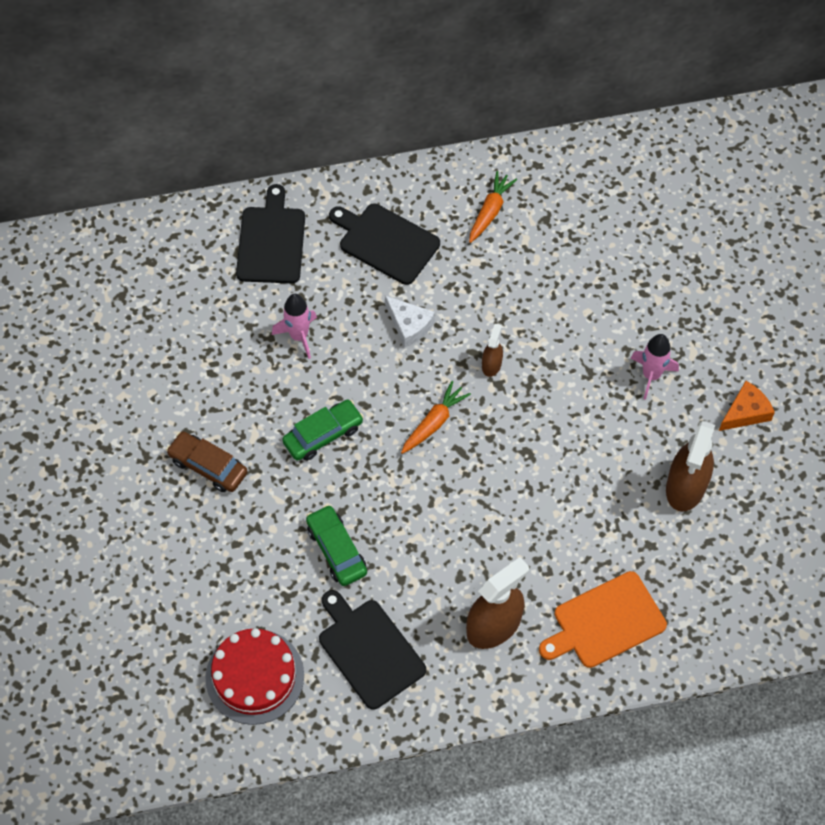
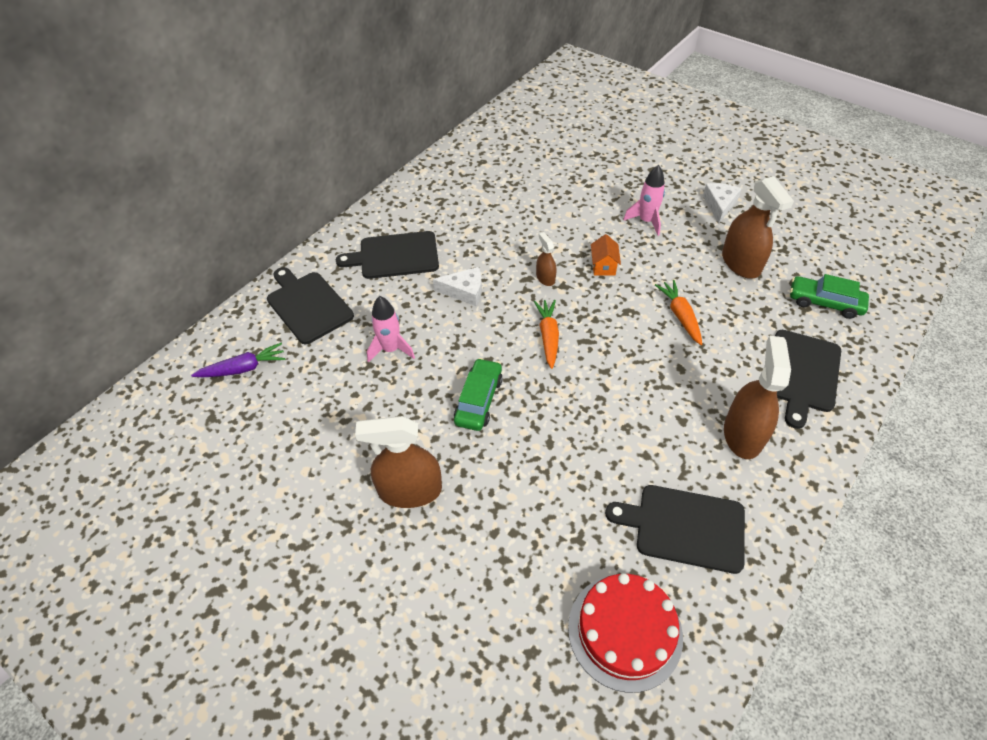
camera: 40 degrees left, 10 degrees down
brown car [166,431,248,492] -> brown spray bottle [355,416,442,508]
green car [306,505,367,586] -> green car moved to [790,274,869,319]
orange carrot [469,171,517,243] -> orange carrot moved to [655,280,702,345]
orange cutting board [539,571,667,668] -> black cutting board [775,330,841,429]
orange cheese [719,381,775,431] -> white cheese [703,183,742,223]
none -> purple carrot [191,343,286,377]
none -> orange house [591,234,621,276]

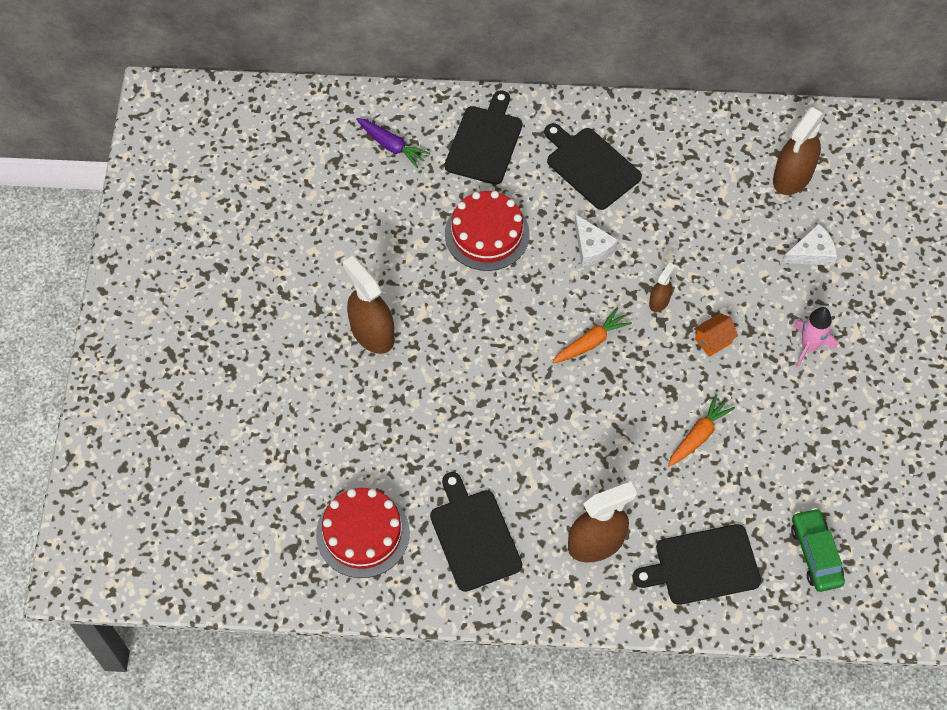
camera: 55 degrees right, 10 degrees up
pink rocket [367,296,415,363] -> red cake [445,191,530,271]
green car [454,358,503,431] -> none
white cheese [703,183,742,223] -> white cheese moved to [782,224,837,265]
brown spray bottle [722,176,794,279] -> brown spray bottle moved to [773,106,826,195]

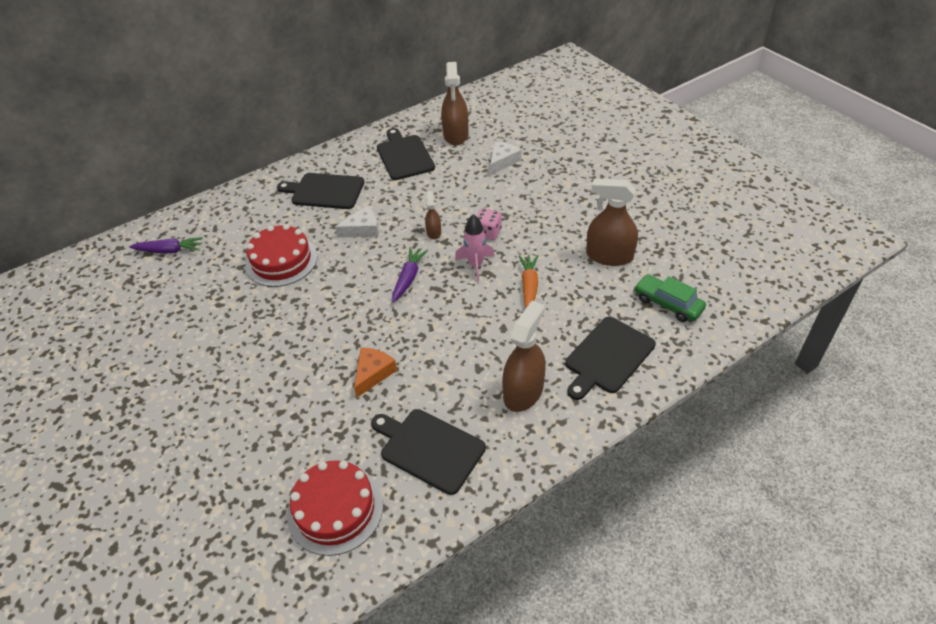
camera: 35 degrees left, 15 degrees down
brown spray bottle [343,256,394,354] -> brown spray bottle moved to [586,179,638,266]
black cutting board [445,90,522,185] -> black cutting board moved to [377,128,435,180]
orange carrot [552,307,632,363] -> purple carrot [392,247,428,302]
white cheese [575,214,618,267] -> white cheese turned 45 degrees counterclockwise [335,206,379,238]
orange house [694,313,738,357] -> pink dice [477,208,502,240]
pink rocket [794,307,838,368] -> pink rocket moved to [455,214,494,281]
none -> orange cheese [354,348,397,398]

